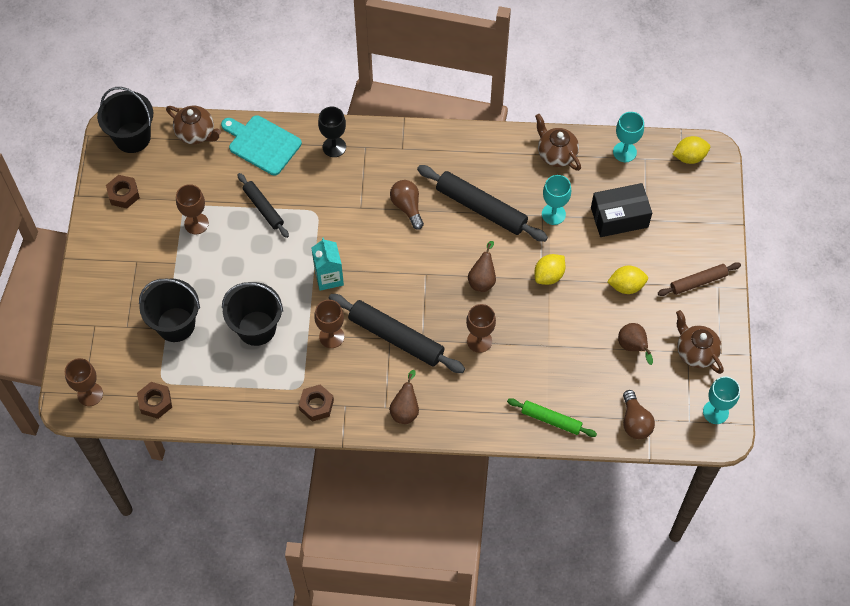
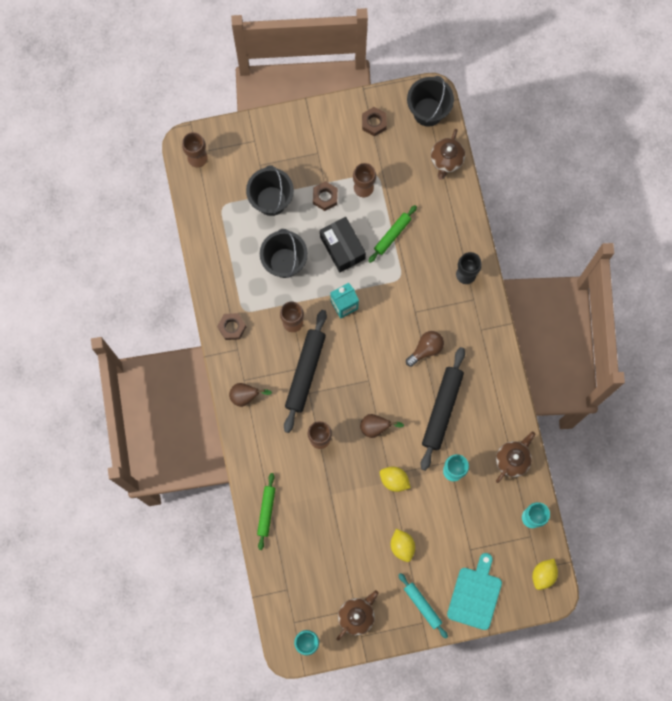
camera: 75 degrees right, 15 degrees up
brown nut [137,382,172,419] -> brown nut moved to [313,181,338,211]
turquoise cutting board [221,115,302,176] -> turquoise cutting board moved to [447,553,502,630]
black rolling pin [238,173,289,238] -> green rolling pin [369,205,417,263]
black box [591,183,652,237] -> black box moved to [320,217,366,272]
brown pear [618,323,653,365] -> none
brown light bulb [623,390,655,439] -> none
brown rolling pin [658,262,741,296] -> turquoise rolling pin [399,573,448,639]
yellow lemon [672,136,710,164] -> yellow lemon turned 60 degrees clockwise [532,559,558,590]

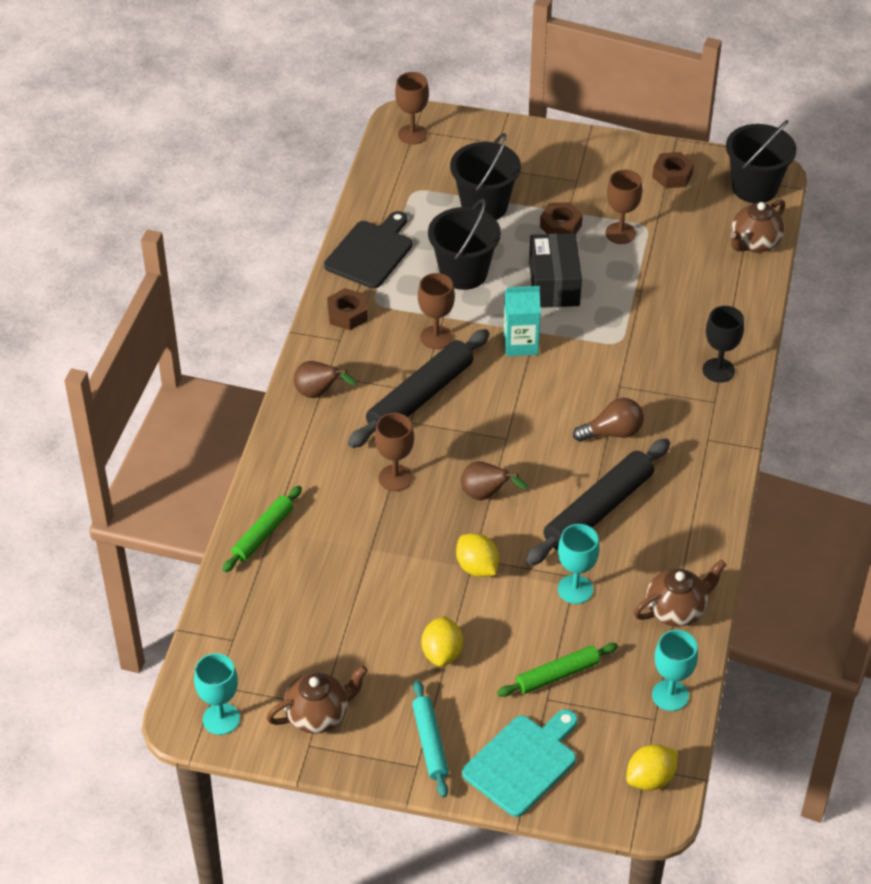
camera: 25 degrees right, 30 degrees down
green rolling pin [369,205,417,263] -> green rolling pin moved to [497,643,618,697]
none -> black cutting board [324,211,413,289]

